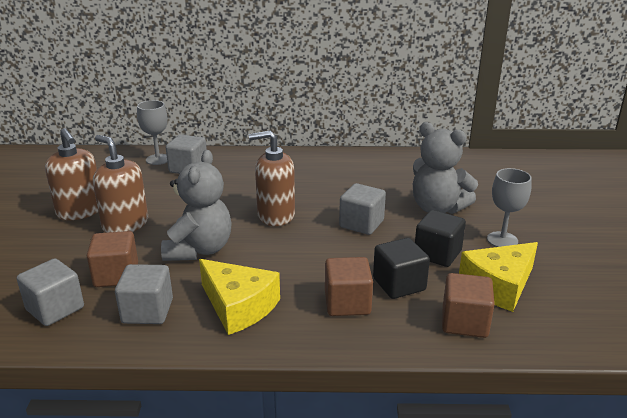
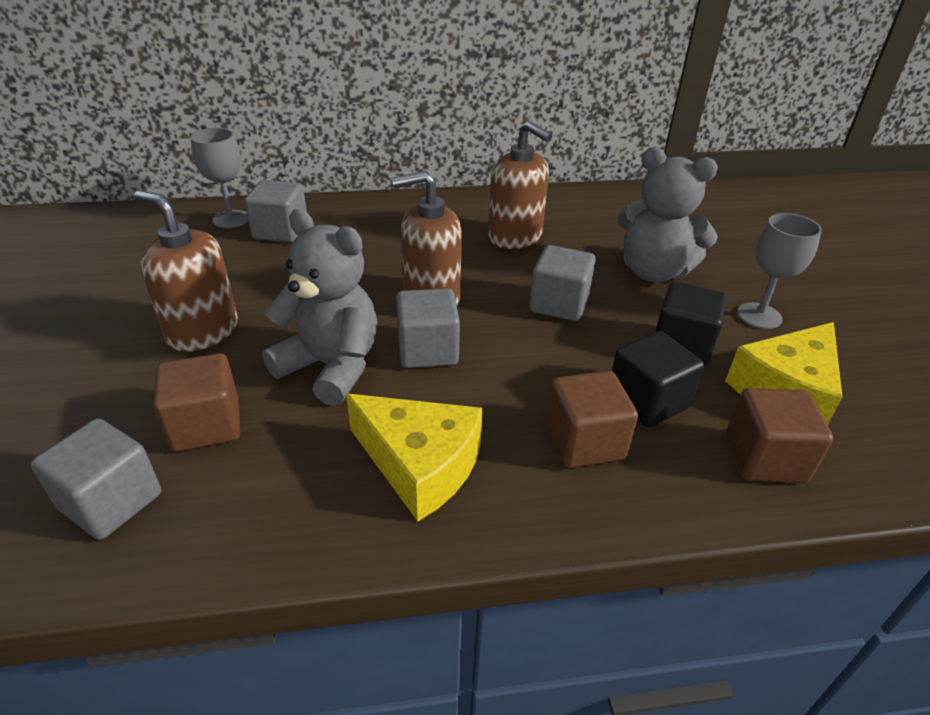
camera: 10 degrees left, 10 degrees up
brown soap dispenser [45,128,98,220] -> brown soap dispenser moved to [488,121,552,249]
grey cube [115,264,173,324] -> grey cube moved to [396,288,460,368]
grey teddy bear [161,150,232,261] -> grey teddy bear turned 60 degrees counterclockwise [262,209,378,406]

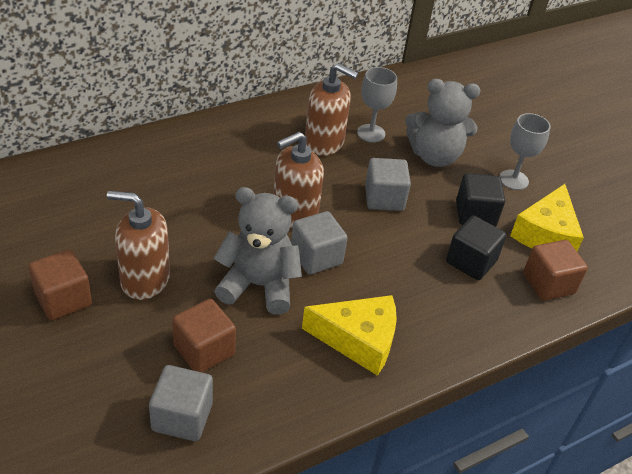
camera: 25 degrees left, 5 degrees up
grey goblet [190,128,248,228] -> grey goblet moved to [357,67,397,143]
grey cube [244,180,307,243] -> none
brown cube [546,371,638,468] -> brown cube moved to [28,249,92,320]

